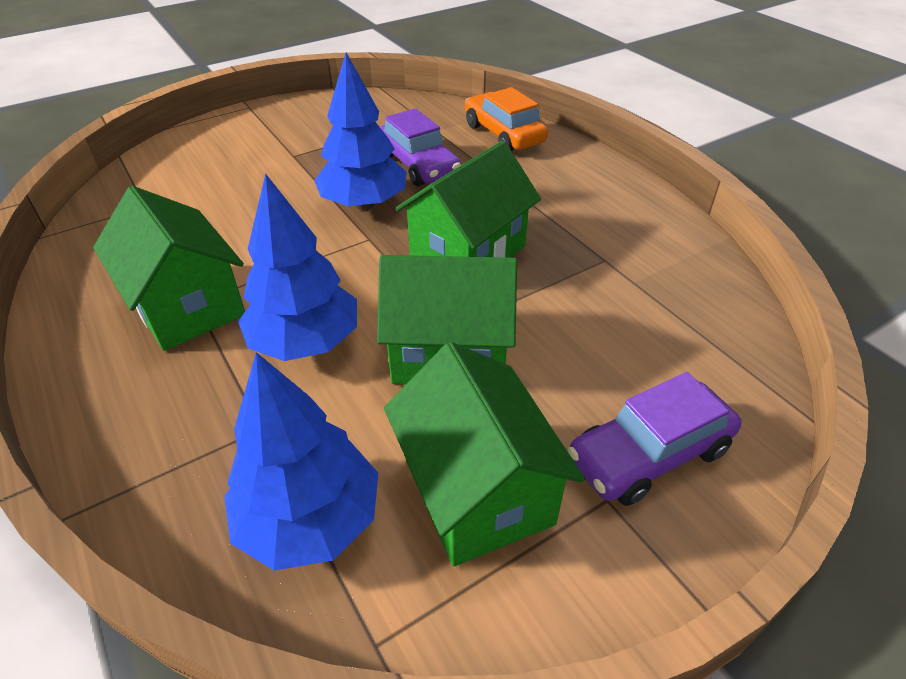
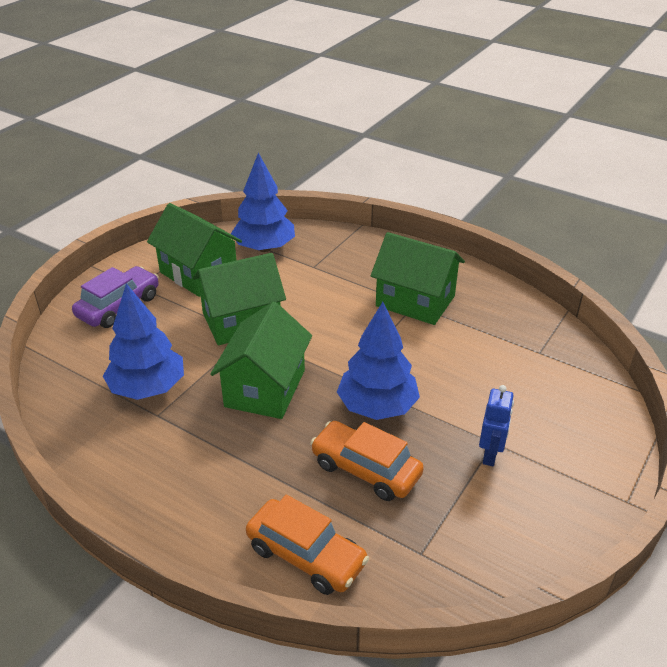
camera: 155 degrees right, 5 degrees down
blue tree [238,173,357,361] -> blue tree moved to [103,284,184,400]
purple car [380,108,461,186] -> orange car [310,421,424,501]
none -> blue robot [479,385,514,466]

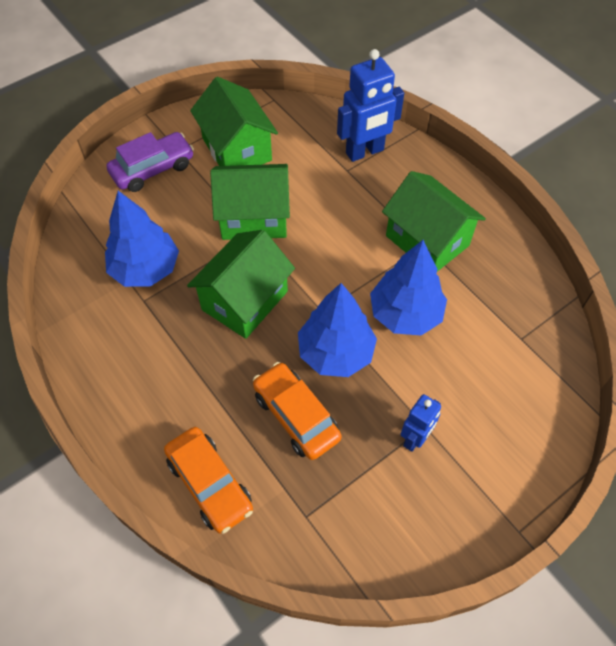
camera: 20 degrees right, 20 degrees up
blue tree [231,153,295,252] -> blue tree moved to [370,240,447,336]
none -> blue robot [337,49,404,162]

